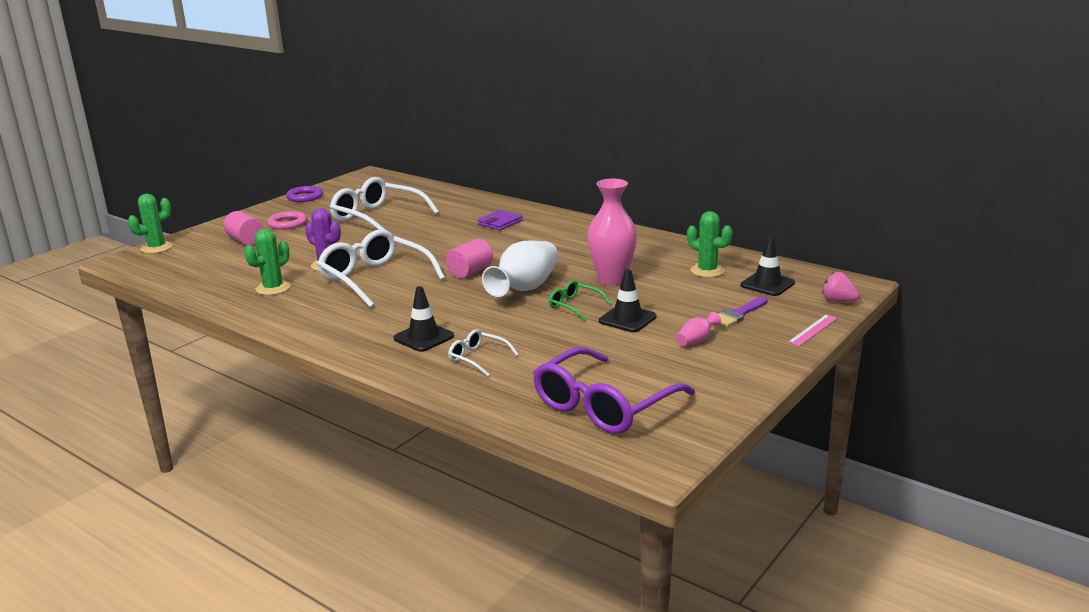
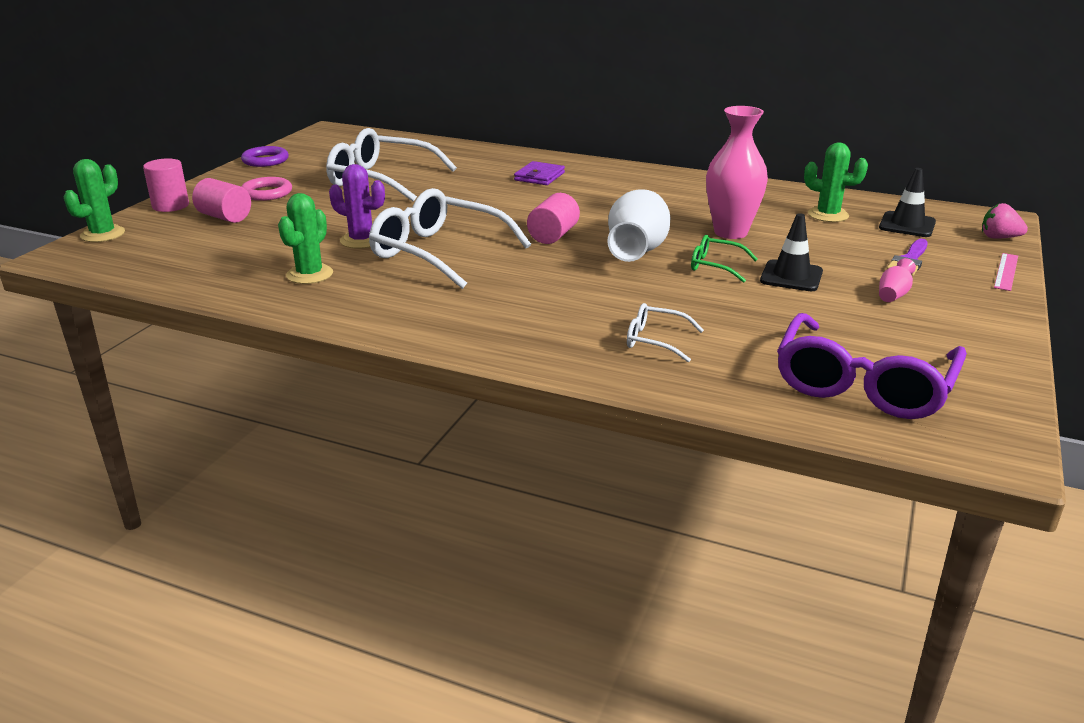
camera: 15 degrees left, 5 degrees up
black traffic cone [394,286,454,352] -> none
none -> pink cylinder [143,158,189,212]

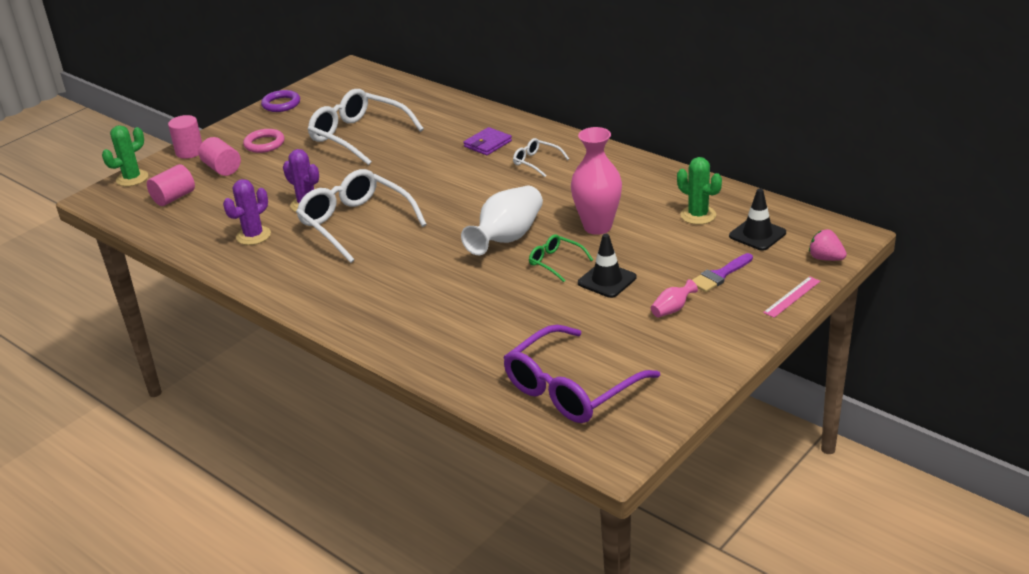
camera: 20 degrees right, 5 degrees up
green cactus [278,193,333,284] -> purple cactus [223,179,271,245]
pink cylinder [527,193,580,244] -> pink cylinder moved to [147,164,195,206]
white glasses [627,303,704,362] -> white glasses moved to [513,138,569,177]

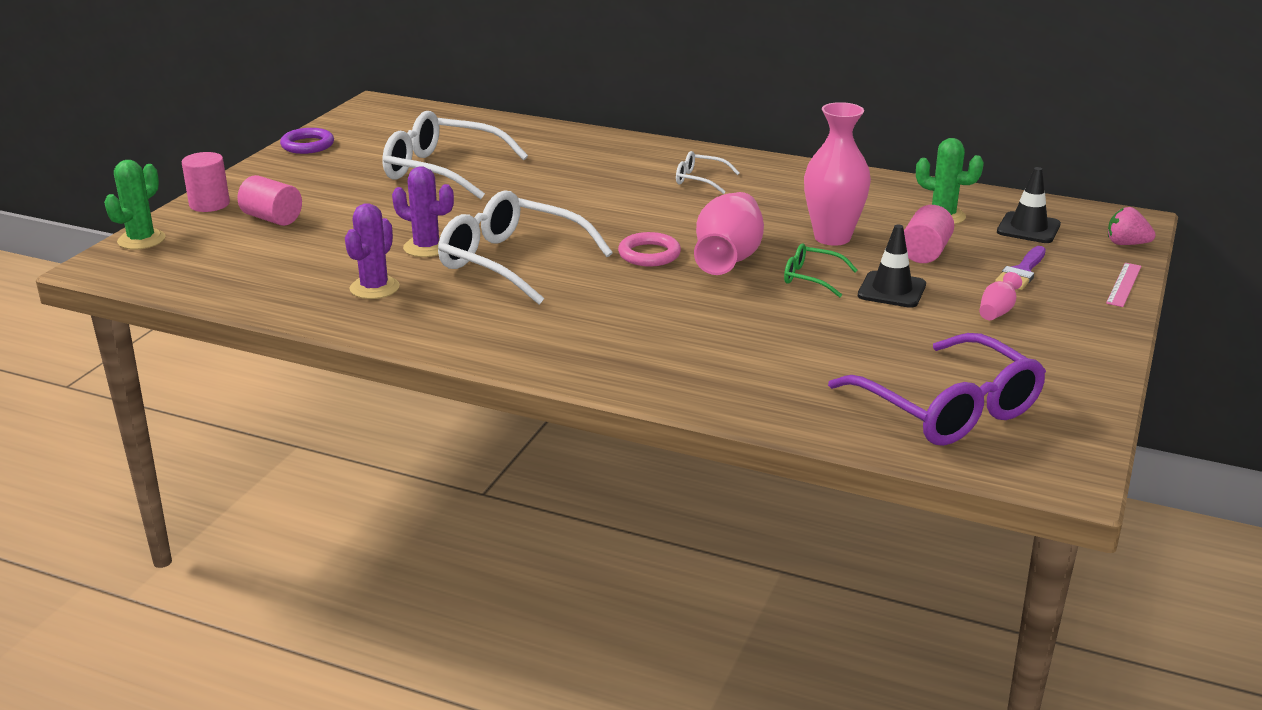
camera: 20 degrees left, 5 degrees down
pink cylinder [147,164,195,206] -> pink cylinder moved to [904,205,954,263]
pink ring [243,129,285,153] -> pink ring moved to [618,232,681,266]
white vase [461,186,543,255] -> pink vase [694,192,764,275]
purple wallet [463,127,512,156] -> none
purple glasses [503,325,660,423] -> purple glasses turned 60 degrees counterclockwise [828,333,1046,446]

